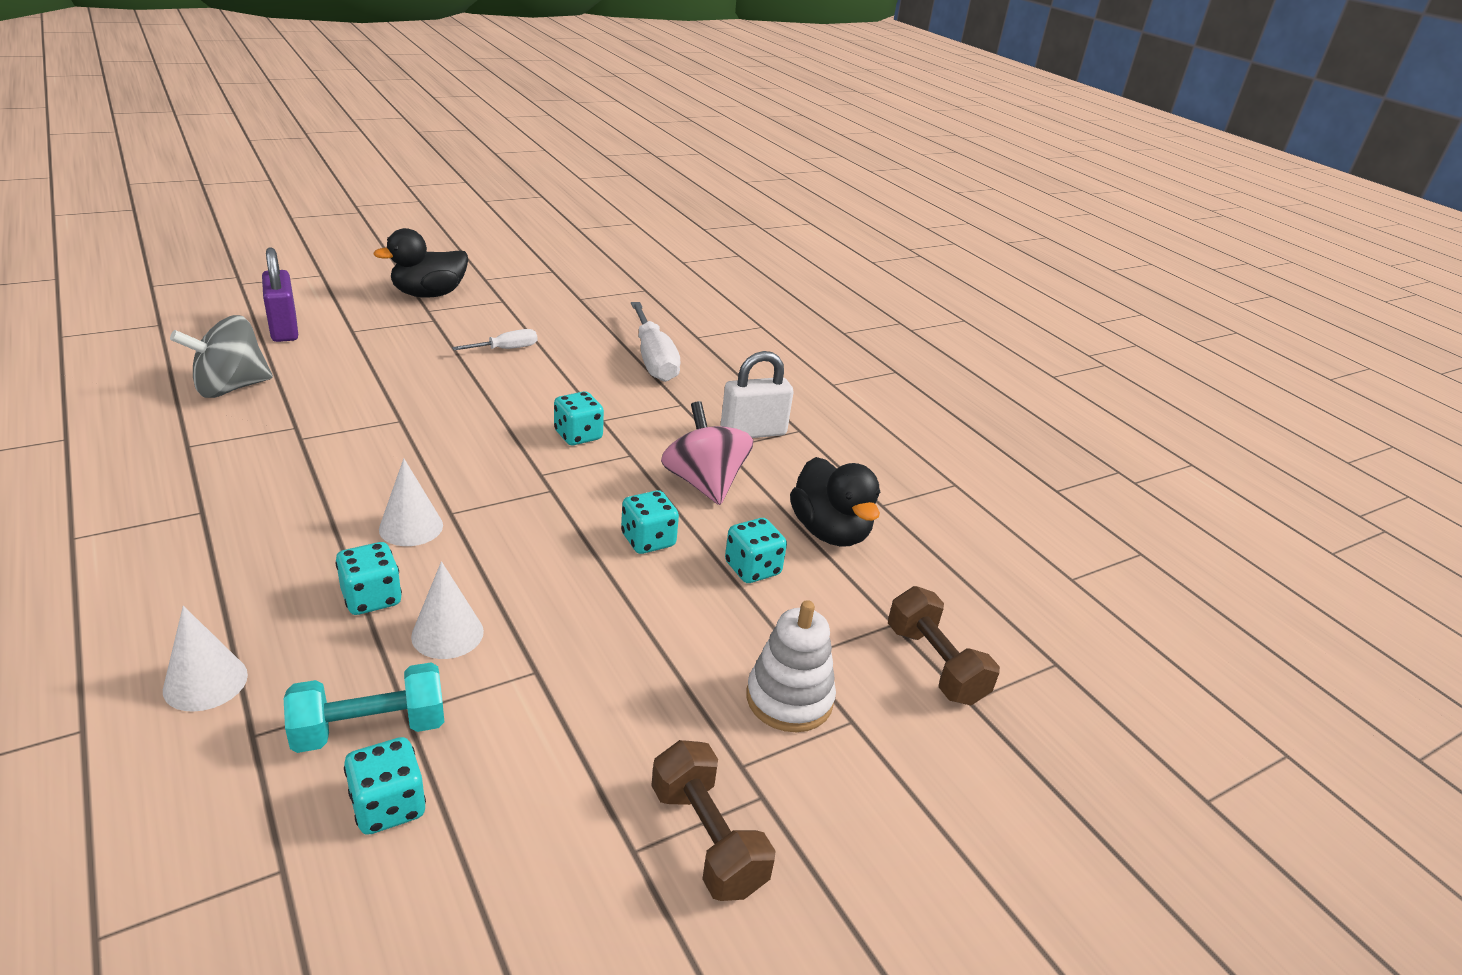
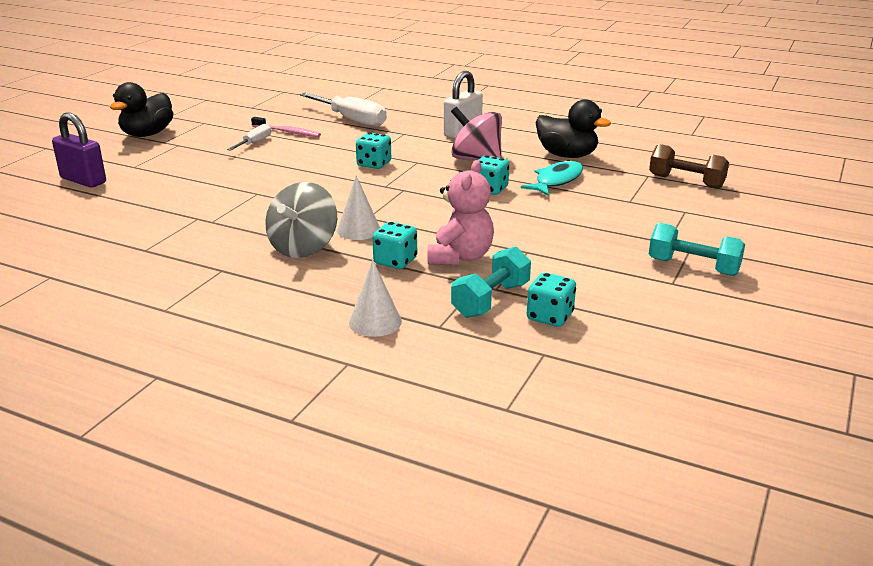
camera: 30 degrees left, 5 degrees down
grey spinning top [170,315,273,398] -> grey spinning top moved to [265,182,337,258]
white cone [411,561,484,659] -> pink teddy bear [428,160,494,265]
brown dumbbell [651,740,776,901] -> turquoise dumbbell [649,223,745,276]
turquoise dice [725,518,787,583] -> turquoise fish [521,160,583,196]
white stacking toy [746,600,836,732] -> none
none -> pink toothbrush [251,117,321,137]

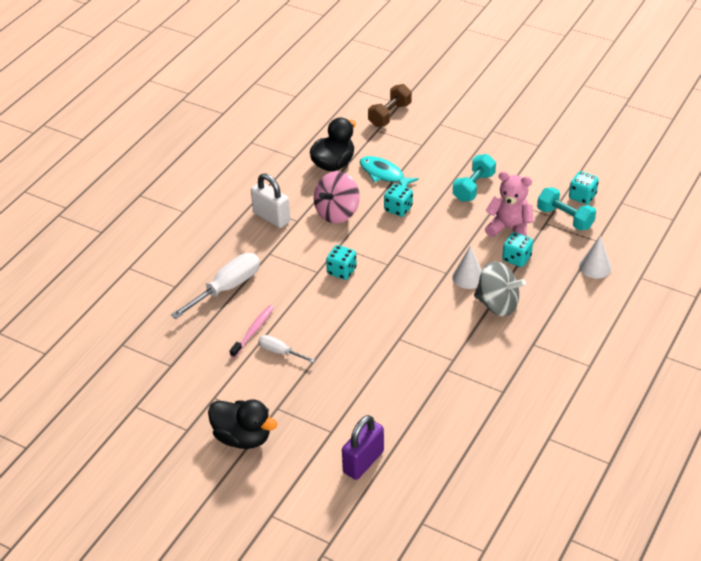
camera: 85 degrees left, 15 degrees up
turquoise dumbbell [649,223,745,276] -> turquoise dumbbell moved to [453,154,496,202]

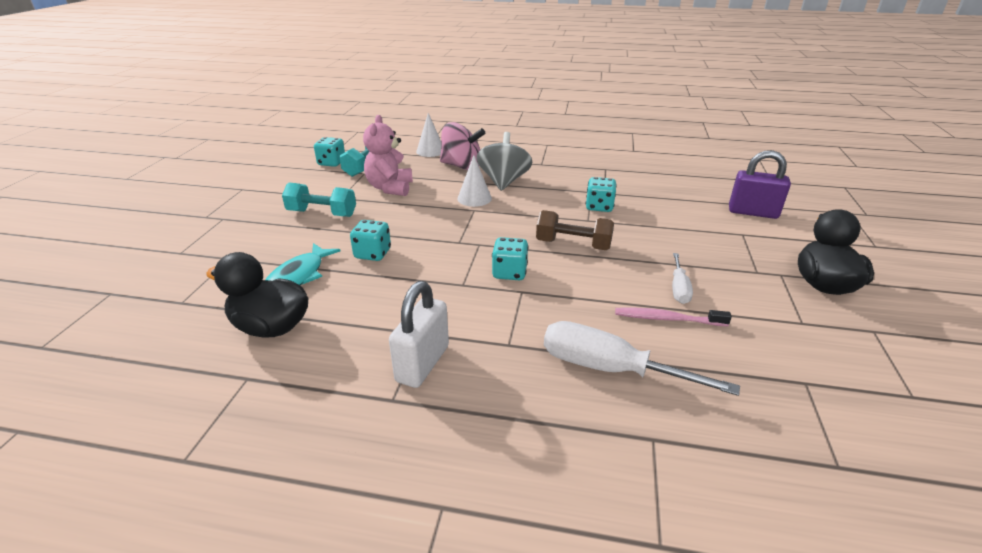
camera: 110 degrees left, 10 degrees down
pink spinning top [314,171,360,223] -> pink spinning top moved to [440,122,485,170]
brown dumbbell [368,84,412,127] -> brown dumbbell moved to [536,210,614,250]
turquoise dice [502,232,533,267] -> turquoise dice moved to [586,177,617,212]

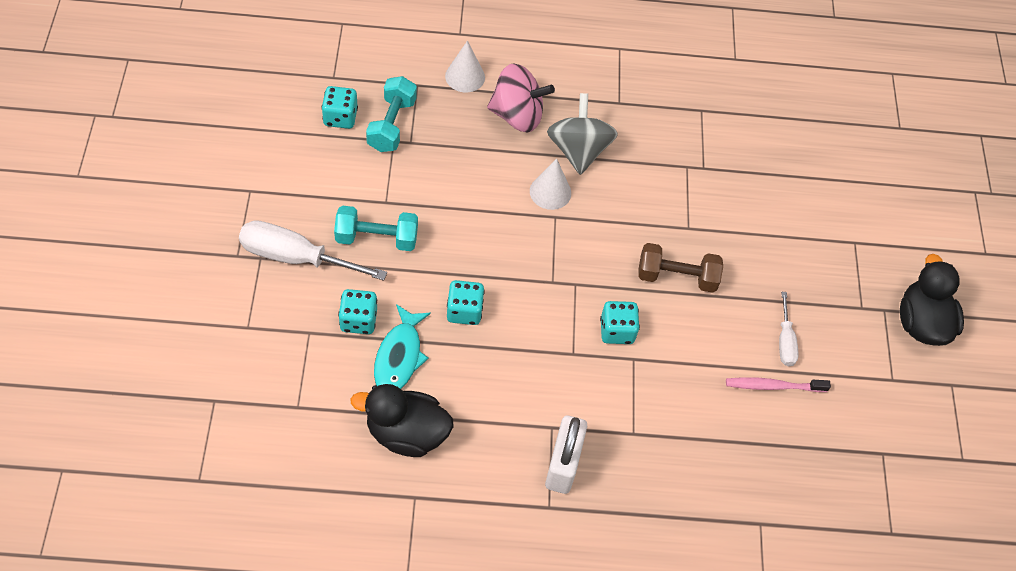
camera: 15 degrees left, 25 degrees up
pink teddy bear [363,115,413,196] -> none
white screwdriver [544,321,740,396] -> white screwdriver moved to [239,220,387,281]
turquoise dice [586,177,617,212] -> turquoise dice moved to [338,289,377,334]
purple padlock [729,150,791,219] -> none

